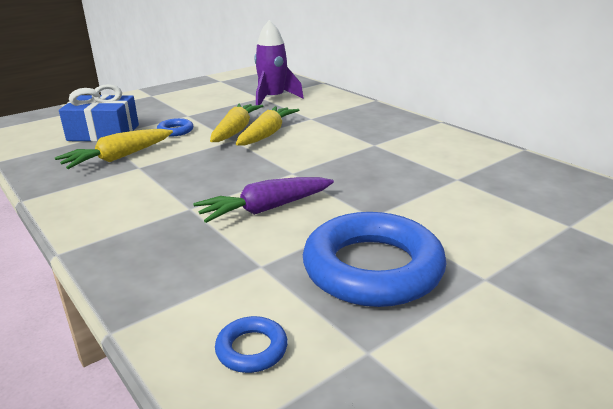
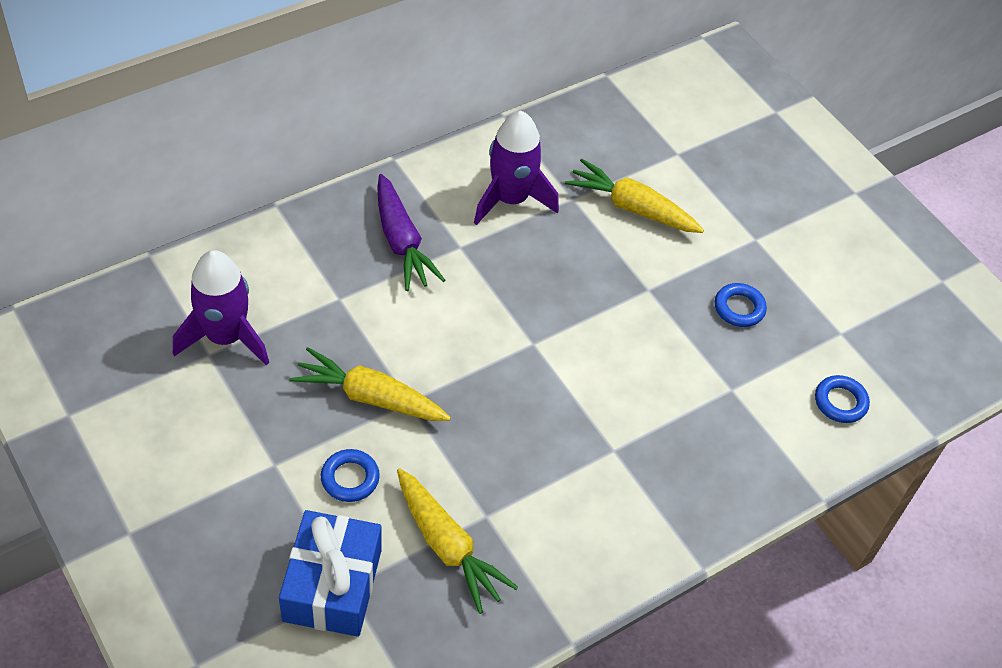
camera: 90 degrees left, 25 degrees up
purple carrot [193,177,334,223] -> purple carrot moved to [377,174,445,291]
yellow carrot [236,106,299,145] -> yellow carrot moved to [565,159,704,233]
blue ring [303,212,447,307] -> blue ring [715,283,767,327], size x0.42
none -> purple rocket [474,111,559,225]

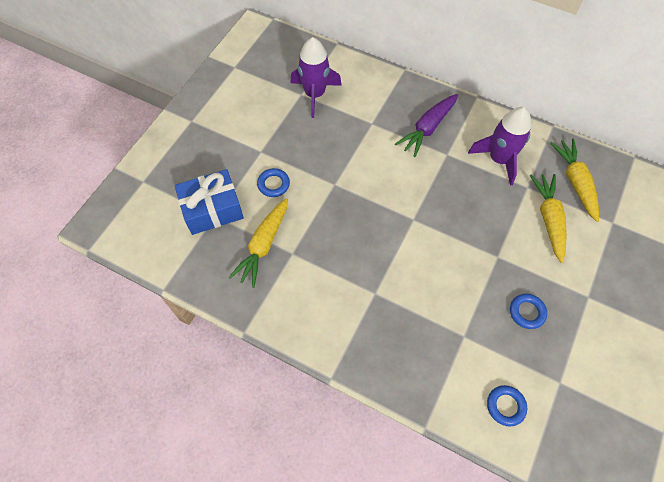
camera: 65 degrees right, 10 degrees up
yellow carrot [289,347,451,421] -> yellow carrot moved to [550,139,599,222]

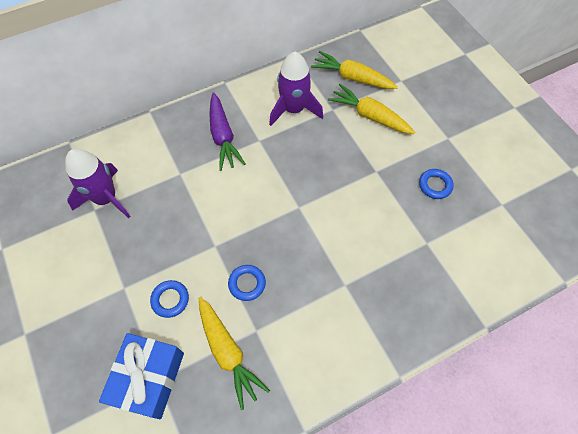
camera: 55 degrees left, 0 degrees up
blue ring [487,385,527,427] -> blue ring moved to [228,265,266,301]

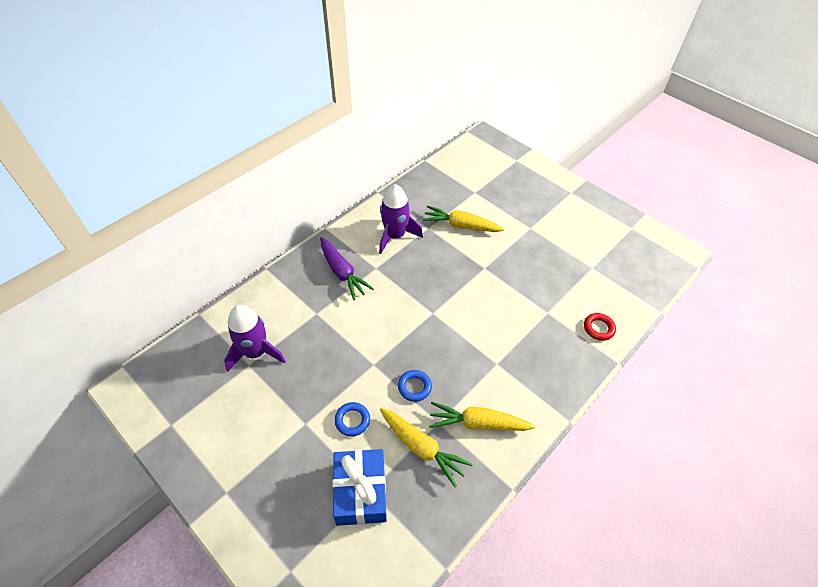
camera: 20 degrees left, 10 degrees down
yellow carrot [311,51,398,89] -> yellow carrot moved to [429,402,536,431]
blue ring [419,169,454,199] -> none
none -> red ring [584,313,616,341]

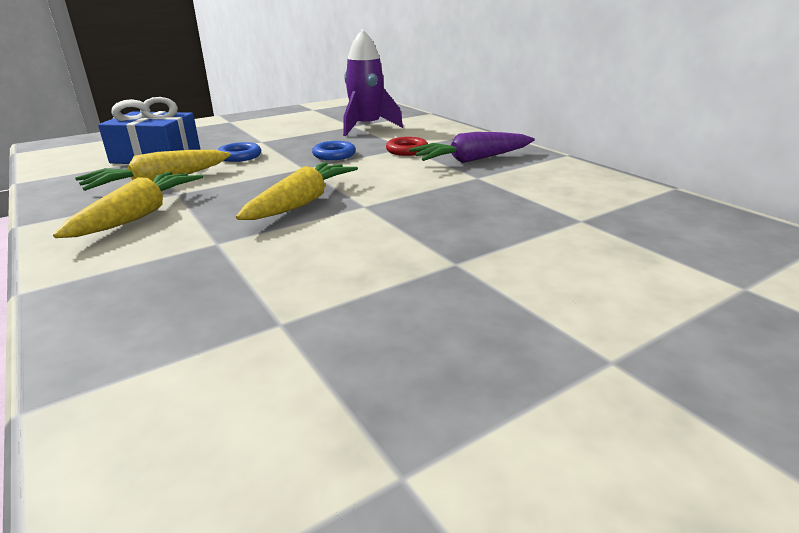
camera: 105 degrees right, 25 degrees down
purple rocket [379,184,423,254] -> none
blue ring [398,370,432,402] -> blue ring moved to [312,141,356,160]
yellow carrot [422,205,504,232] -> yellow carrot moved to [236,162,358,220]
red ring [584,313,616,341] -> red ring moved to [386,137,428,156]

